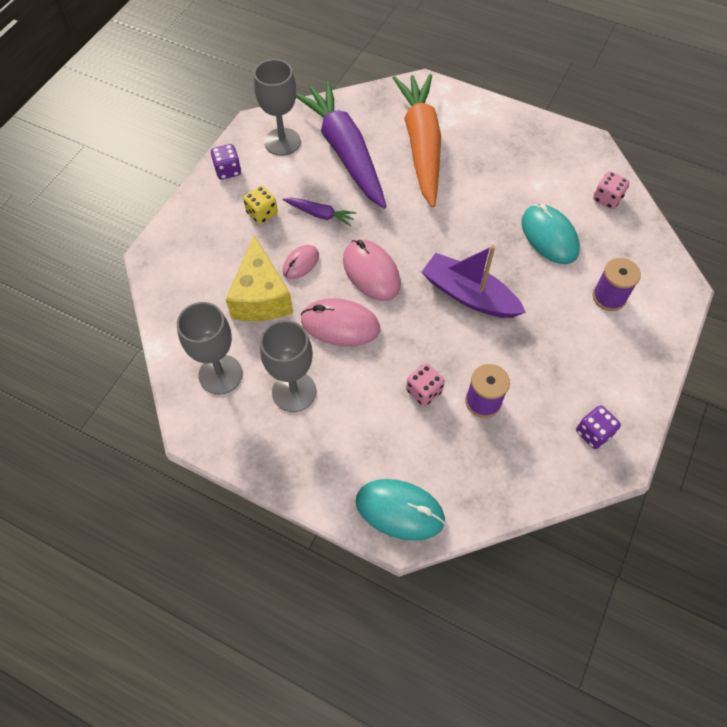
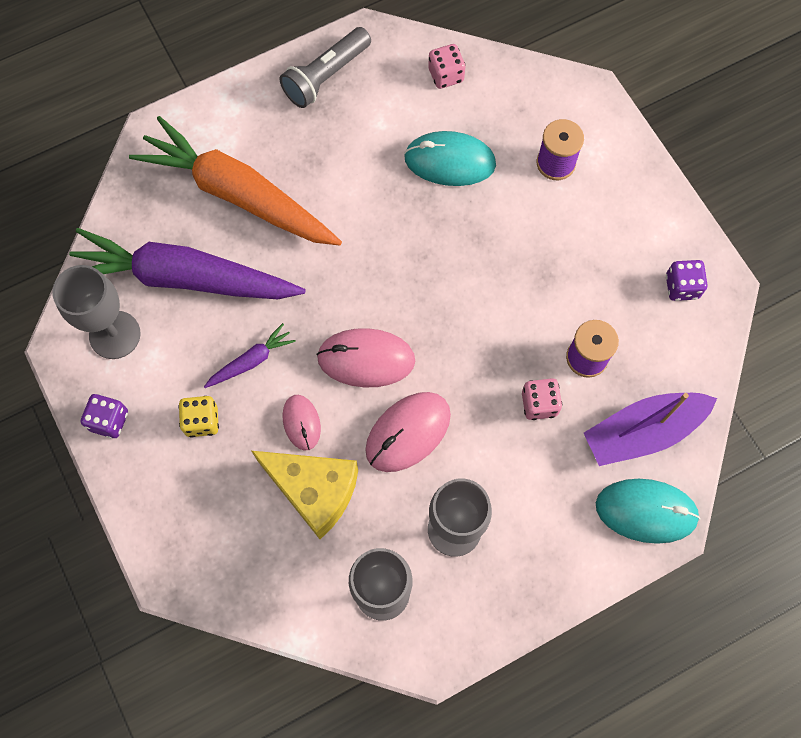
camera: 55 degrees left, 10 degrees up
turquoise mouse [356,479,445,541] -> turquoise mouse turned 45 degrees clockwise [596,479,700,544]
purple boat [422,245,526,318] -> purple boat moved to [584,393,717,466]
none -> grey flashlight [279,27,371,108]

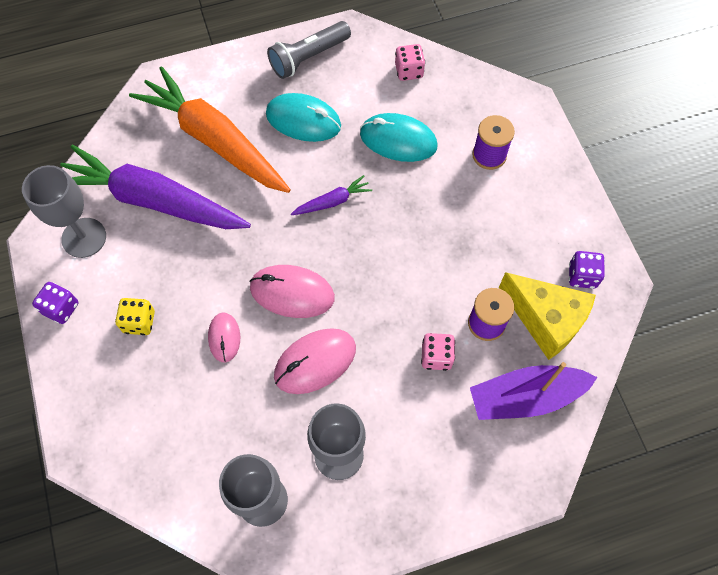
camera: 10 degrees right, 5 degrees down
purple carrot [204,323,296,388] -> purple carrot moved to [291,175,372,215]
yellow cheese [252,451,358,539] -> yellow cheese moved to [499,272,596,360]
turquoise mouse [596,479,700,544] -> turquoise mouse moved to [266,93,341,142]

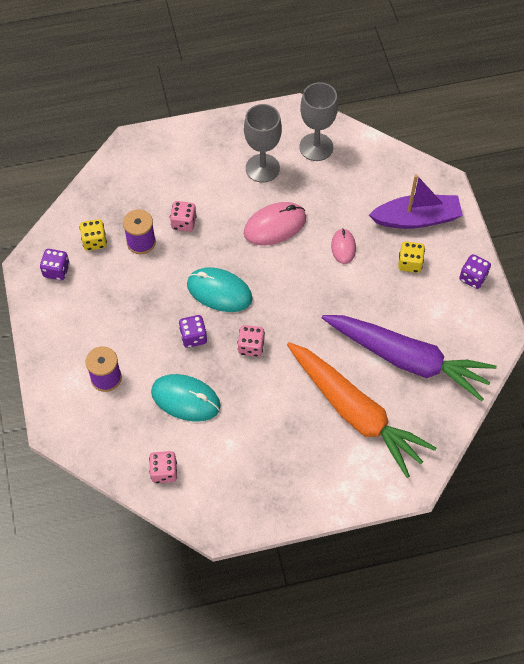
camera: 175 degrees left, 5 degrees down
grey goblet [22,165,106,258] -> none
pink mouse [249,265,335,318] -> none
turquoise mouse [266,93,341,142] -> turquoise mouse moved to [187,268,253,312]
grey flashlight [267,21,351,79] -> none
purple carrot [291,175,372,215] -> pink dice [237,325,265,357]
purple boat [470,362,598,420] -> purple boat moved to [369,174,463,229]
yellow cheese [499,272,596,360] -> yellow dice [80,219,107,251]
none -> purple dice [179,315,207,348]

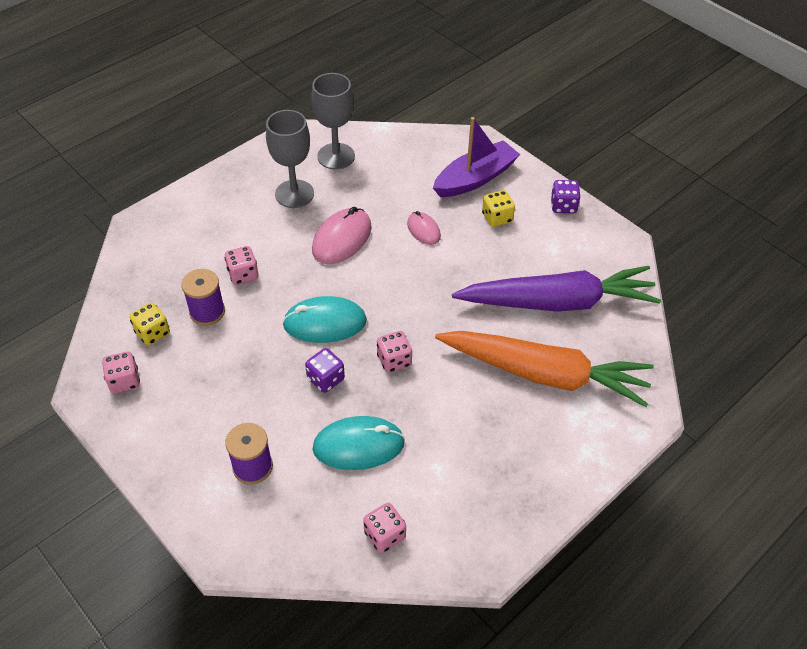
camera: 30 degrees left, 10 degrees down
purple dice [40,249,70,280] -> pink dice [102,352,140,393]

